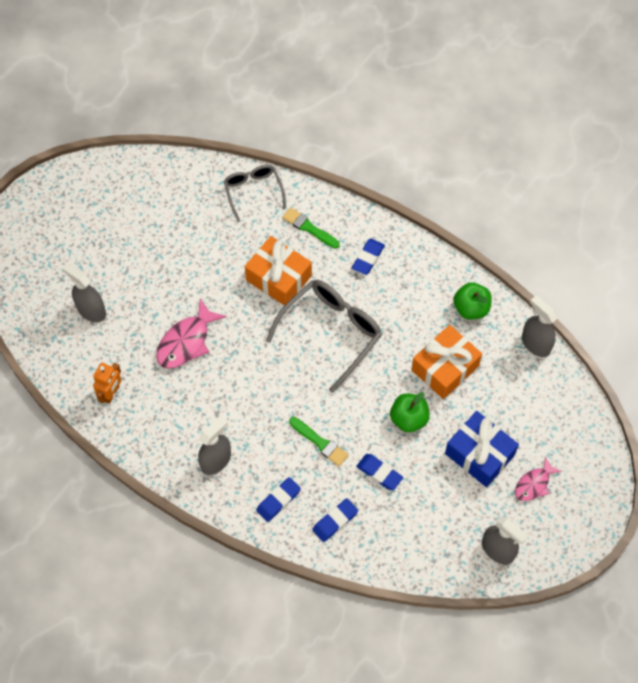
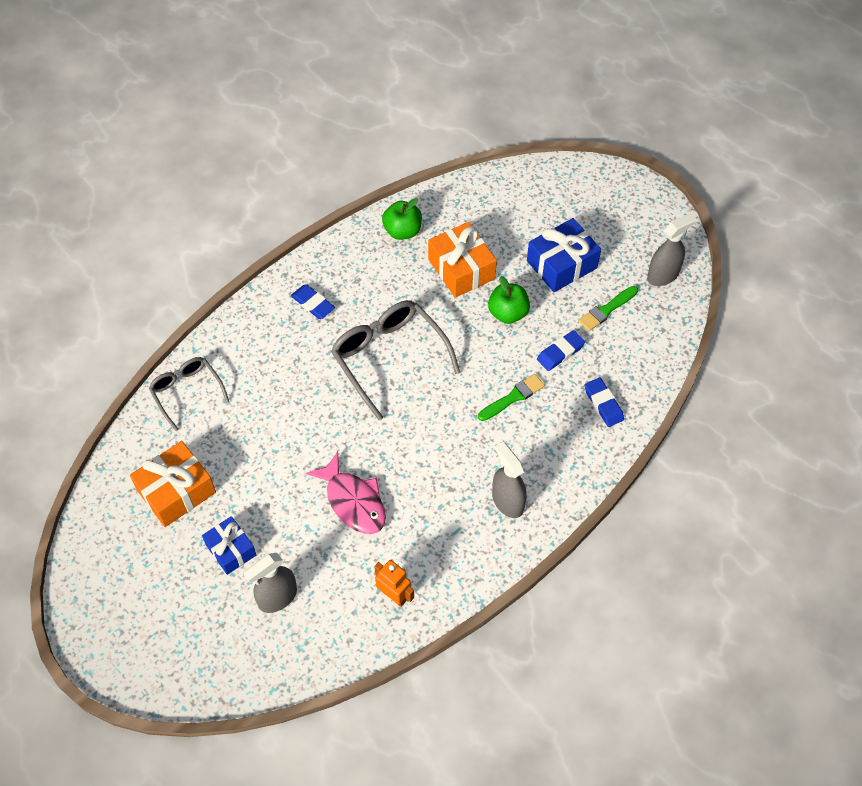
camera: 75 degrees left, 5 degrees down
grey glasses [224,165,286,222] -> grey glasses turned 60 degrees clockwise [149,357,229,431]
orange gift [245,236,312,306] -> orange gift moved to [130,441,216,527]
blue eraser [256,477,301,522] -> none
green brush [282,207,340,249] -> green brush moved to [578,286,638,331]
pink fish [515,456,562,501] -> none
grey spray bottle [522,295,558,357] -> none
none -> blue gift [202,516,256,575]

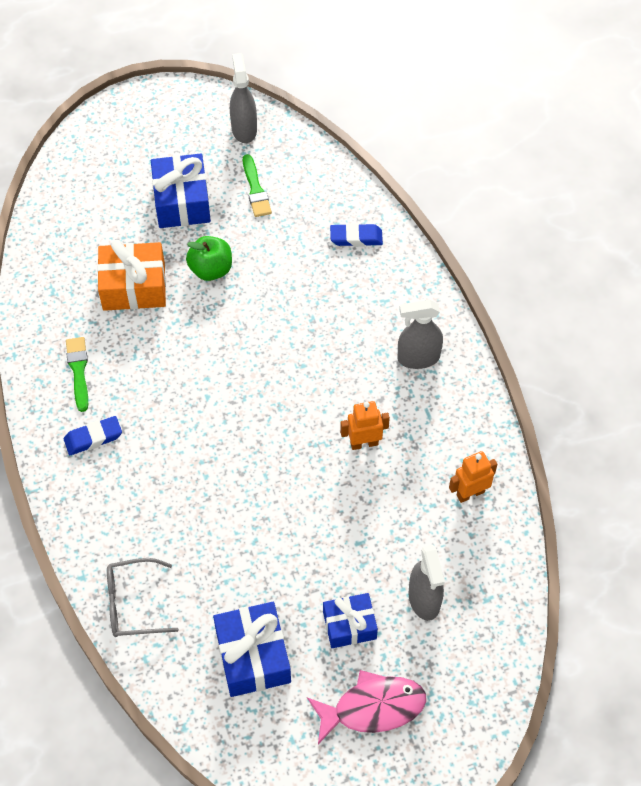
camera: 65 degrees left, 0 degrees up
orange gift [130,441,216,527] -> blue gift [213,602,291,697]
pink fish [306,452,386,534] -> pink fish moved to [307,670,426,744]
grey glasses [331,300,460,420] -> none
green apple [382,198,422,240] -> none
green brush [478,374,545,421] -> green brush moved to [66,337,88,412]
blue eraser [537,330,585,371] -> none
none -> orange robot [340,401,390,450]

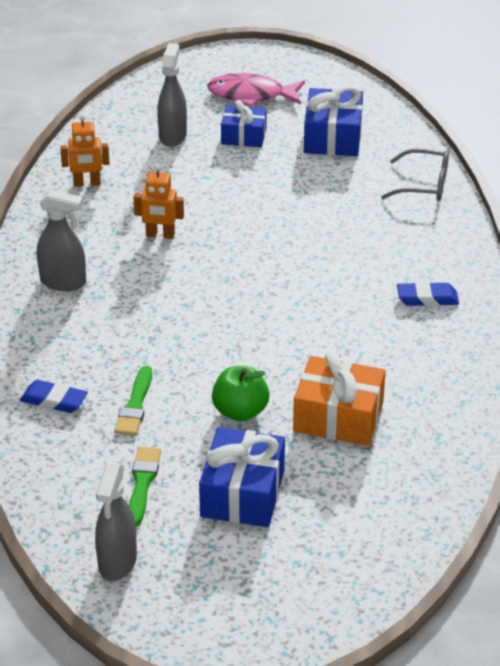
camera: 160 degrees left, 20 degrees down
green brush [66,337,88,412] -> green brush moved to [114,366,152,436]

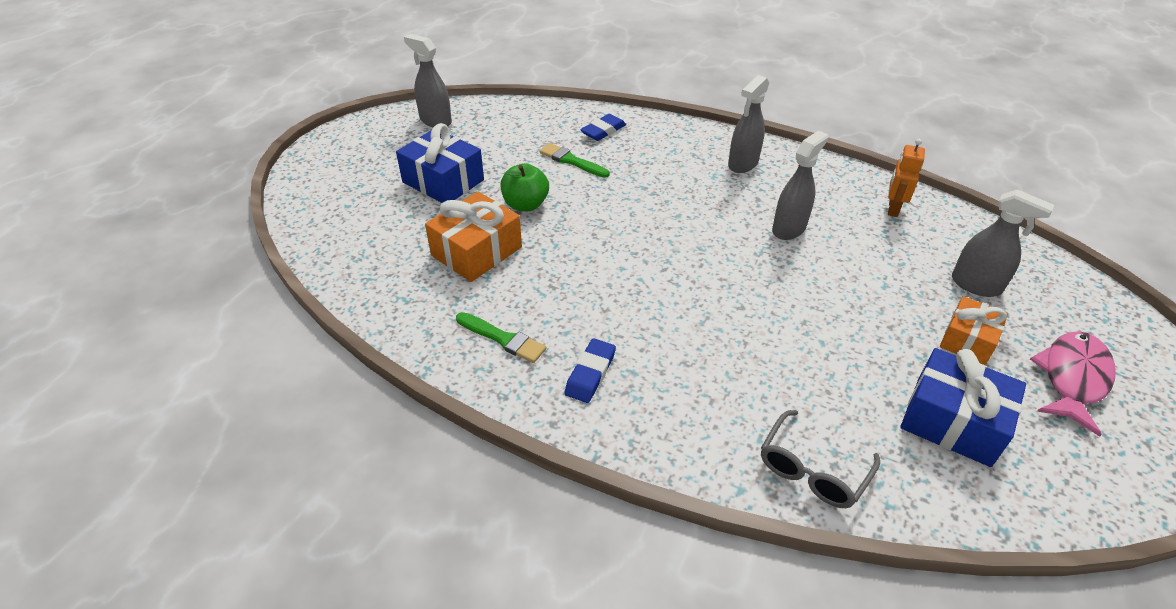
camera: 115 degrees right, 5 degrees up
green brush [129,447,161,527] -> green brush moved to [456,312,546,363]
orange robot [134,165,184,239] -> grey spray bottle [772,131,828,240]
blue gift [221,100,267,147] -> orange gift [940,296,1008,365]

